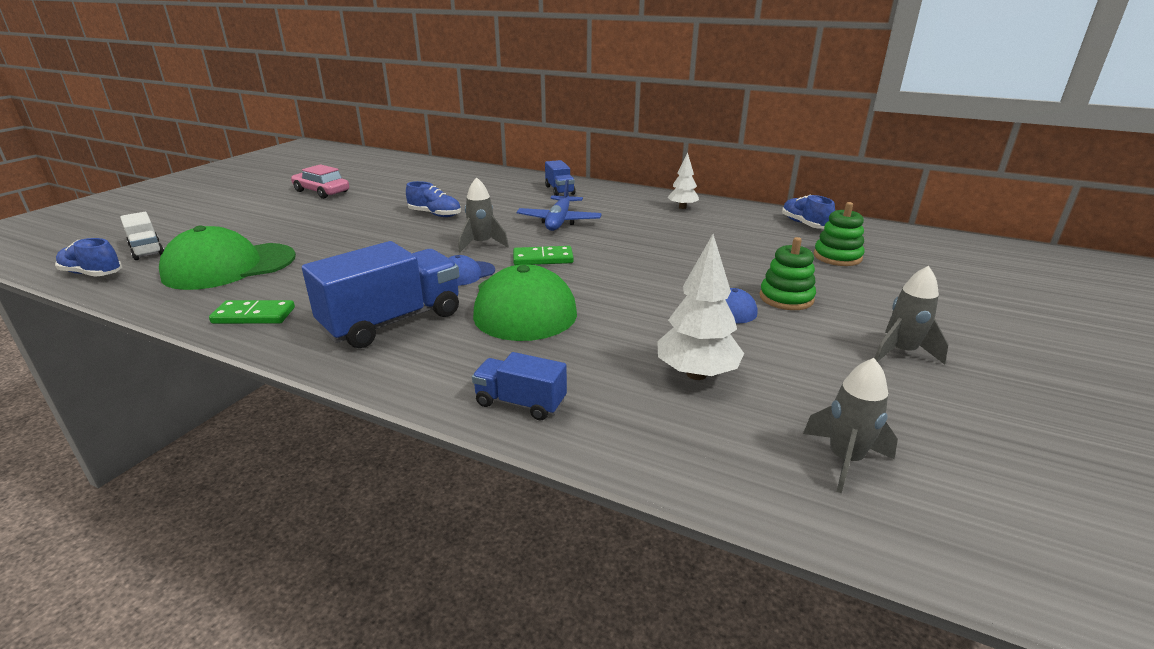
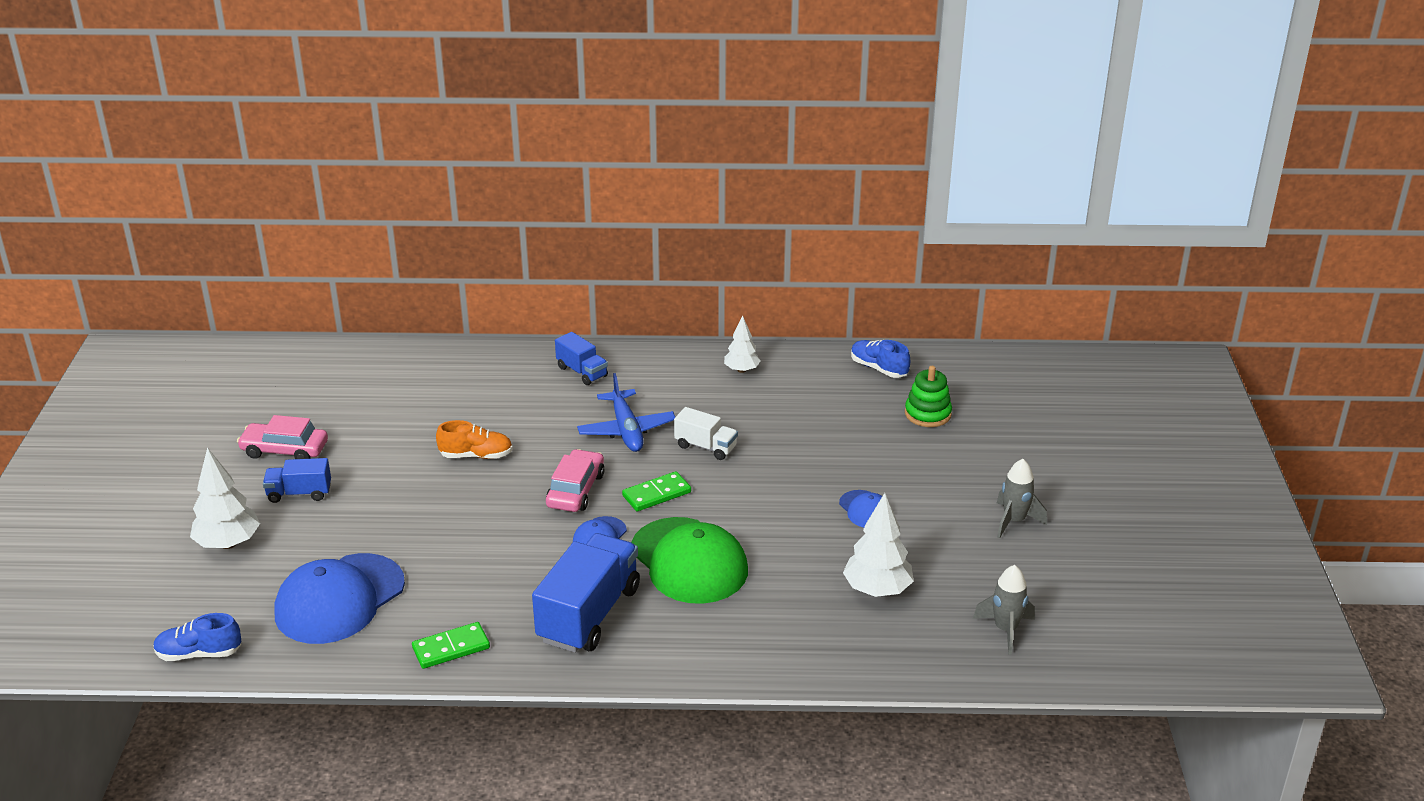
camera: 25 degrees left, 5 degrees up
white truck [120,212,164,260] -> white truck moved to [674,407,738,460]
green cap [159,225,296,290] -> blue cap [274,553,405,644]
blue shoe [406,181,461,217] -> orange shoe [436,420,513,459]
grey rocket [458,177,509,253] -> pink car [546,449,605,512]
blue truck [472,352,567,420] -> blue truck moved to [263,458,331,503]
green stacking toy [760,237,816,310] -> none
none -> white tree [190,447,260,549]

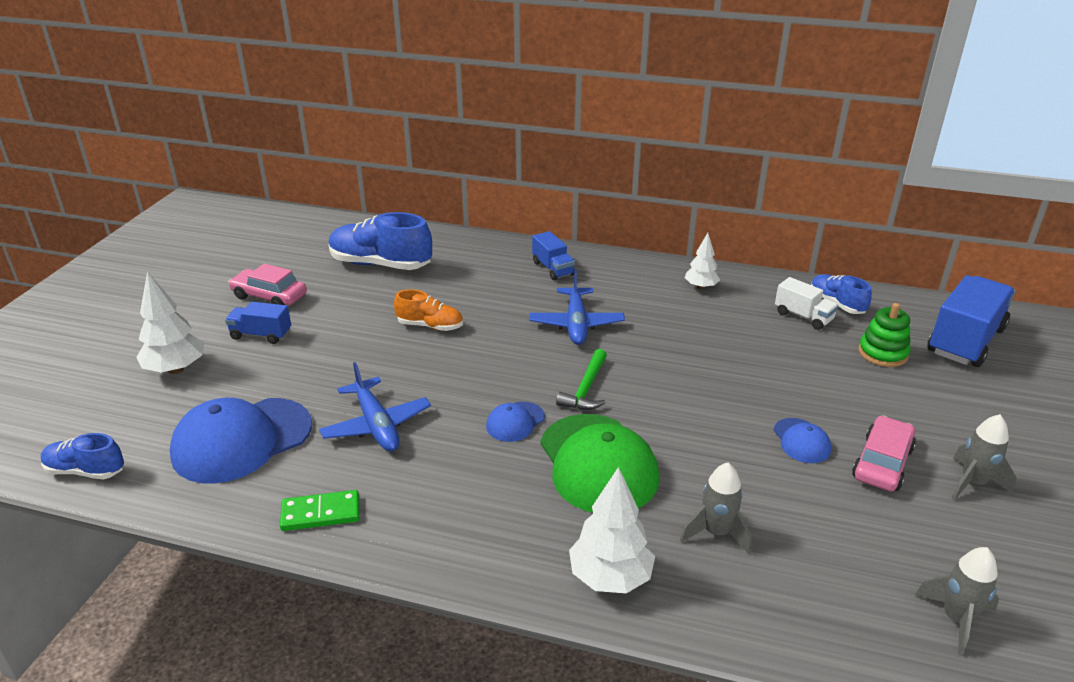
camera: 15 degrees right, 0 degrees up
blue truck [532,533,640,653] -> blue truck moved to [927,275,1015,367]
pink car [546,449,605,512] -> pink car moved to [852,416,916,492]
green domino [622,471,691,511] -> green hammer [556,349,607,410]
white truck [674,407,738,460] -> white truck moved to [775,277,839,330]
white tree [843,493,914,597] -> white tree moved to [569,467,655,593]
none -> blue plane [319,362,431,452]
none -> blue shoe [328,212,432,270]
none -> grey rocket [680,463,752,554]

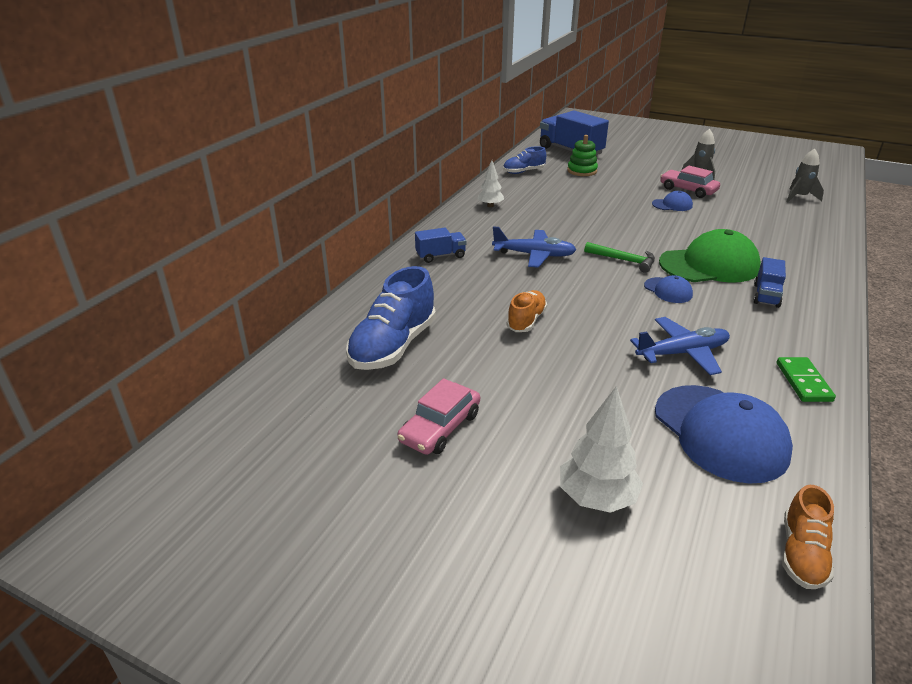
camera: 80 degrees left, 0 degrees up
blue shoe [41,433,124,479] -> orange shoe [782,485,834,589]
blue truck [225,302,291,344] -> blue truck moved to [754,257,786,308]
white tree [569,467,655,593] -> none
grey rocket [680,463,752,554] -> none
white truck [775,277,839,330] -> none

